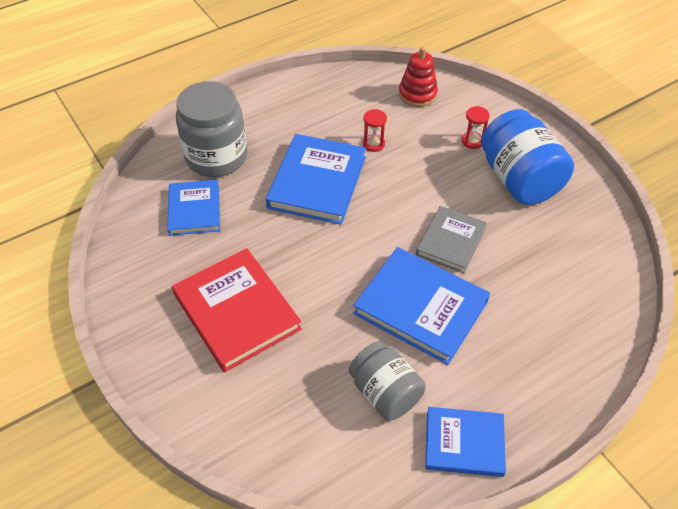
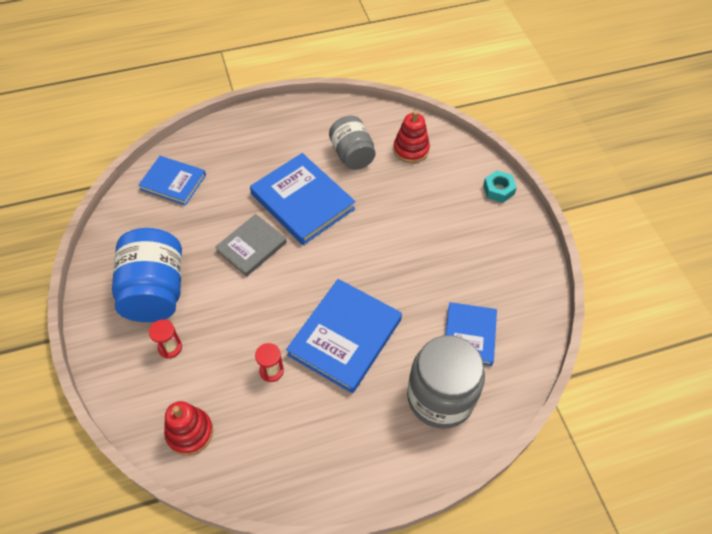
camera: 165 degrees left, 5 degrees up
red book [172,248,302,372] -> none
blue book [425,407,506,477] -> blue book moved to [138,156,206,206]
none -> red stacking toy [393,111,430,163]
none -> turquoise nut [483,170,517,203]

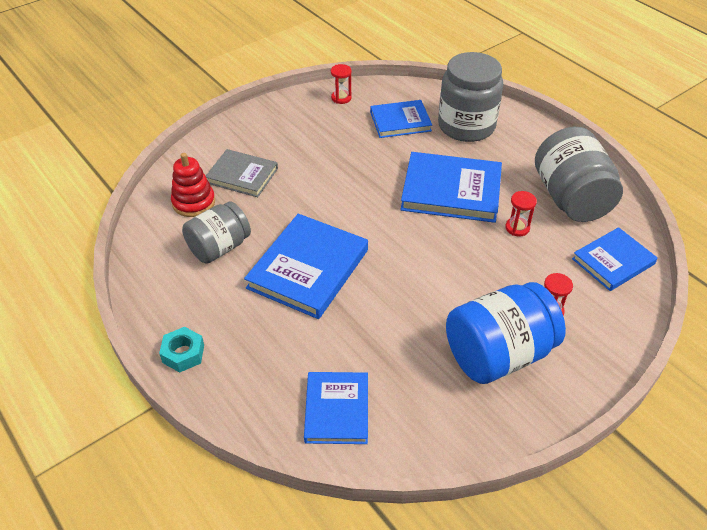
camera: 110 degrees left, 10 degrees down
red stacking toy [164,401,213,456] -> blue book [572,227,658,291]
grey book [215,214,287,277] -> grey book moved to [206,149,278,197]
turquoise nut [483,170,517,203] -> turquoise nut moved to [159,327,204,372]
none -> red hourglass [331,64,352,104]
none -> grey jar [535,127,623,222]

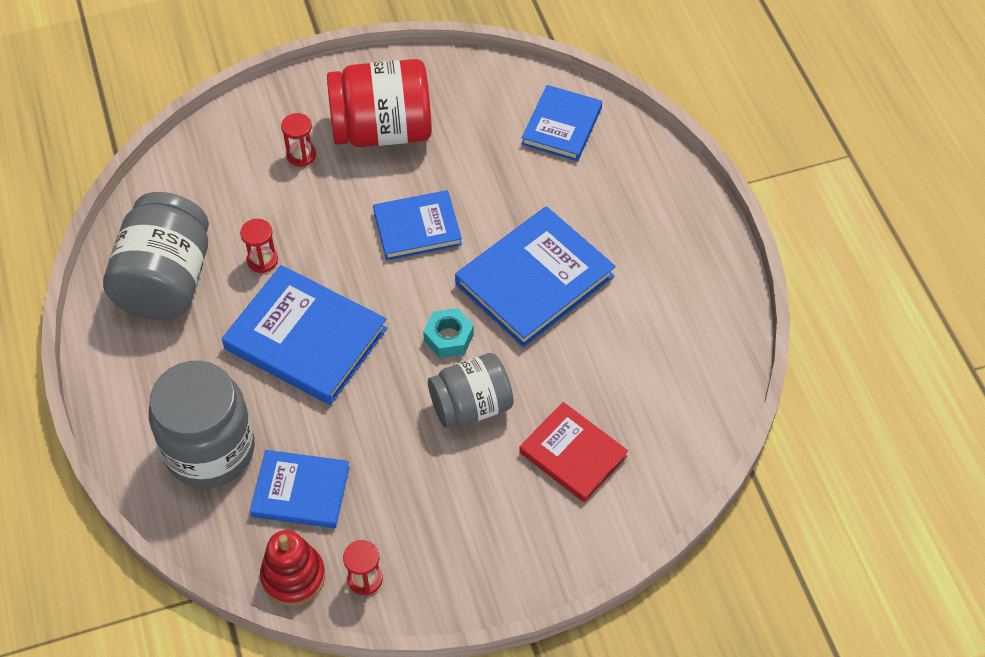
camera: 160 degrees left, 10 degrees up
turquoise nut [159,327,204,372] -> turquoise nut moved to [423,308,474,358]
red stacking toy [171,153,215,217] -> red stacking toy moved to [260,530,325,606]
grey jar [182,201,251,263] -> grey jar moved to [428,353,514,428]
grey book [206,149,278,197] -> red book [519,402,628,502]
blue jar [446,282,566,384] -> red jar [327,59,432,147]
blue book [572,227,658,291] -> blue book moved to [373,190,462,260]

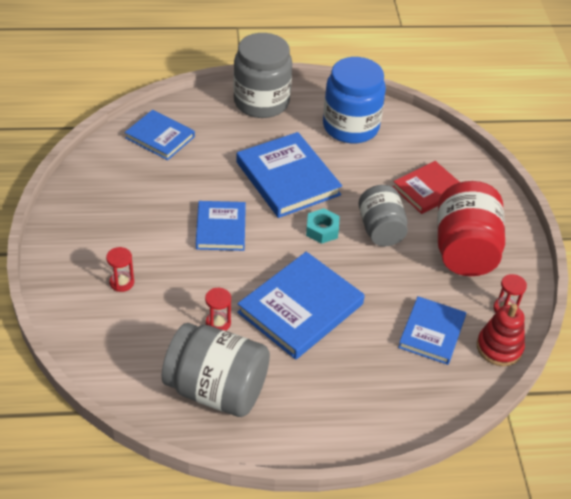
camera: 80 degrees left, 10 degrees down
grey jar [149,361,255,488] -> grey jar moved to [233,33,292,118]
red jar [327,59,432,147] -> red jar moved to [437,181,505,276]
none -> blue jar [323,57,386,143]

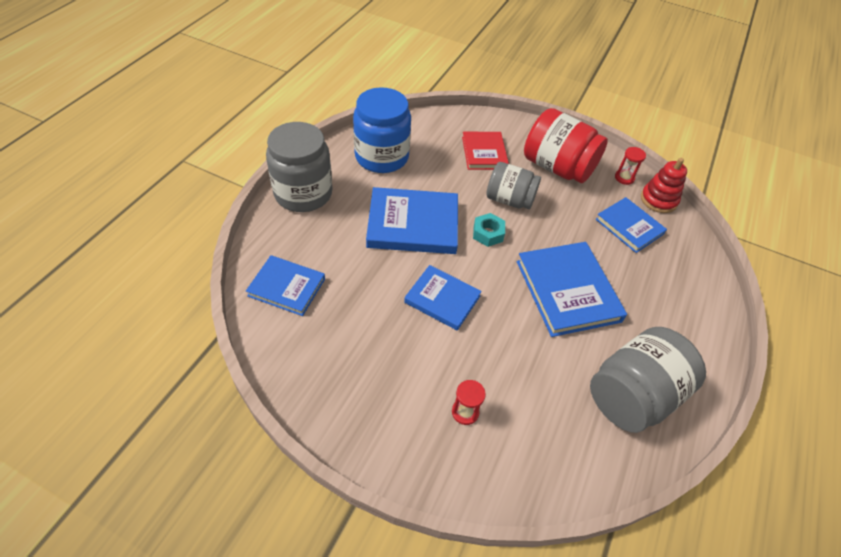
camera: 60 degrees left, 5 degrees up
blue book [125,110,195,160] -> blue book turned 45 degrees clockwise [246,255,325,316]
red hourglass [205,288,231,331] -> none

